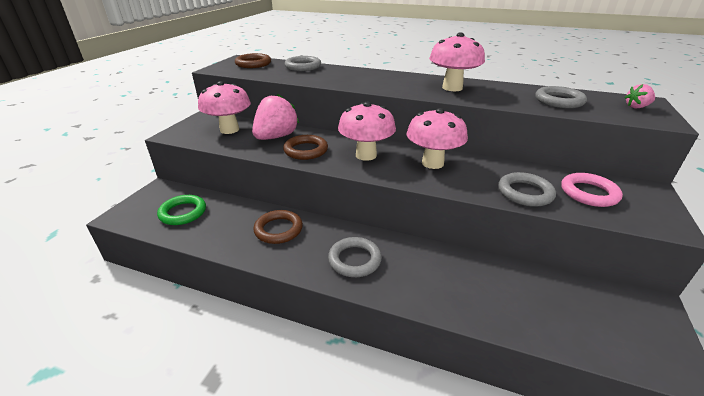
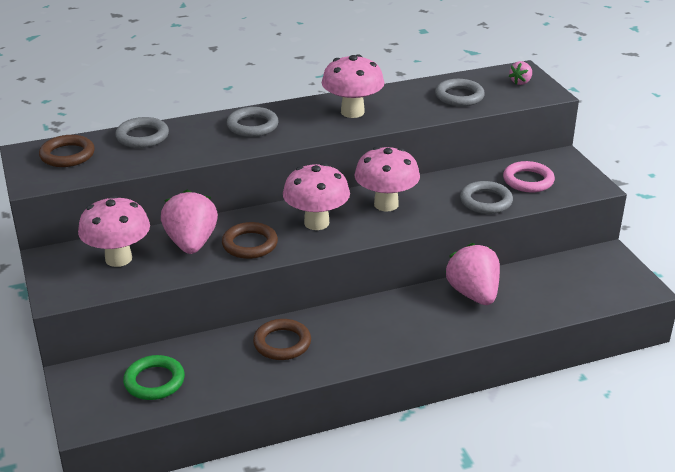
camera: 40 degrees left, 0 degrees up
grey ring [328,237,382,277] -> grey ring moved to [227,107,279,137]
none -> pink strawberry [446,243,500,305]

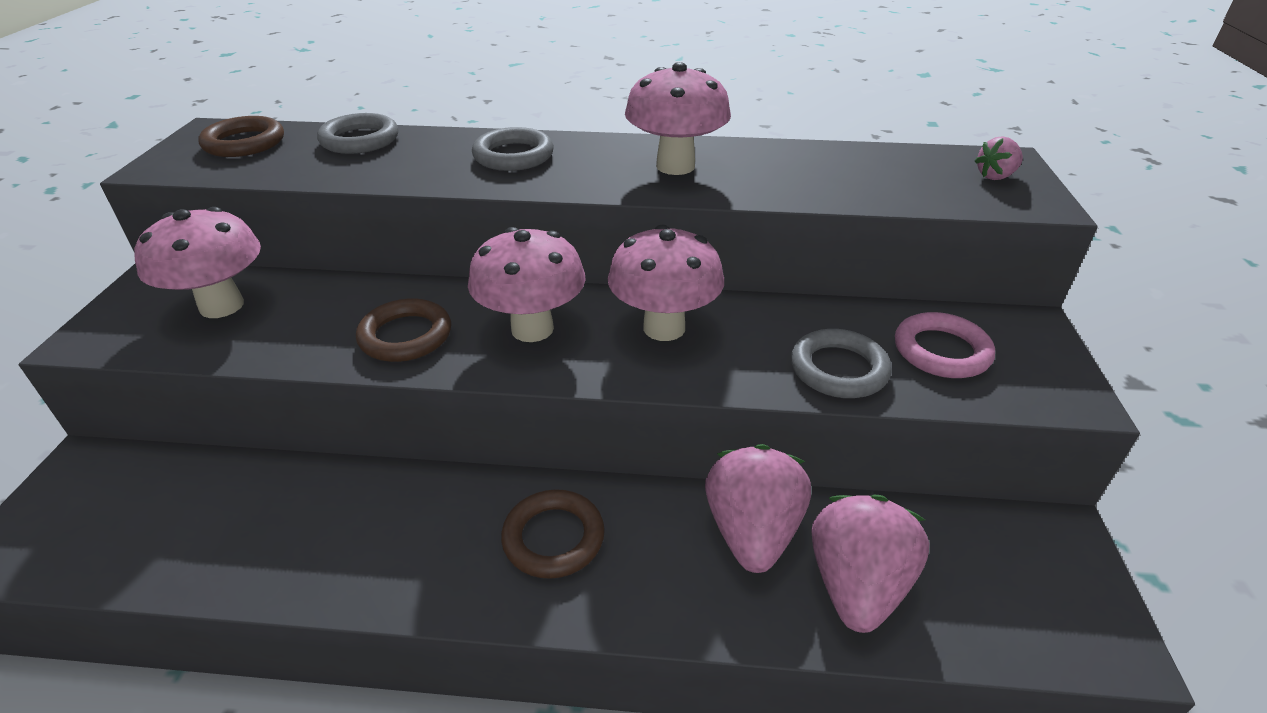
camera: 25 degrees right, 5 degrees up
green ring [123,355,185,400] -> none
pink strawberry [161,190,218,254] -> pink strawberry moved to [811,495,929,633]
brown ring [253,319,311,360] -> brown ring moved to [501,489,605,579]
grey ring [435,79,485,106] -> none

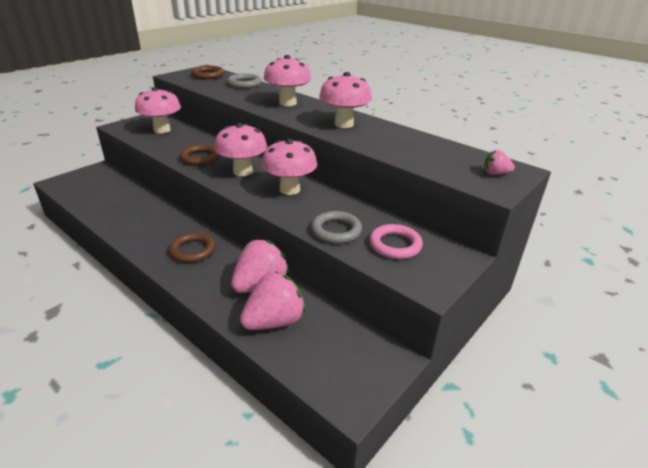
camera: 35 degrees right, 5 degrees down
grey ring [472,127,554,171] -> pink mushroom [264,55,311,106]

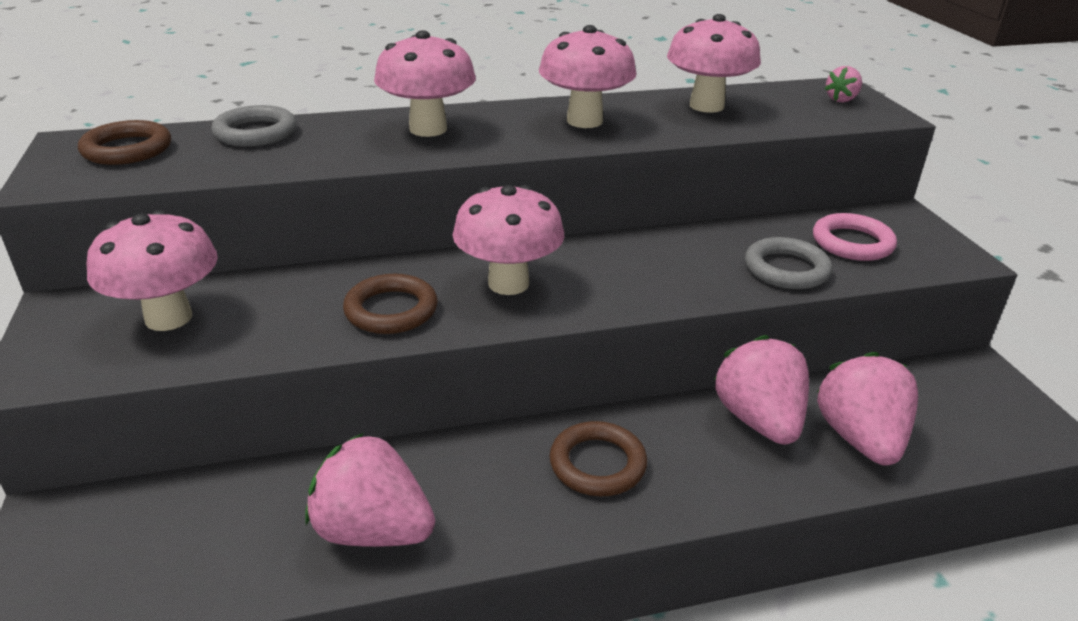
camera: 55 degrees left, 0 degrees up
pink mushroom [261,139,317,195] -> pink mushroom moved to [667,14,761,113]
none -> pink strawberry [305,433,435,547]

